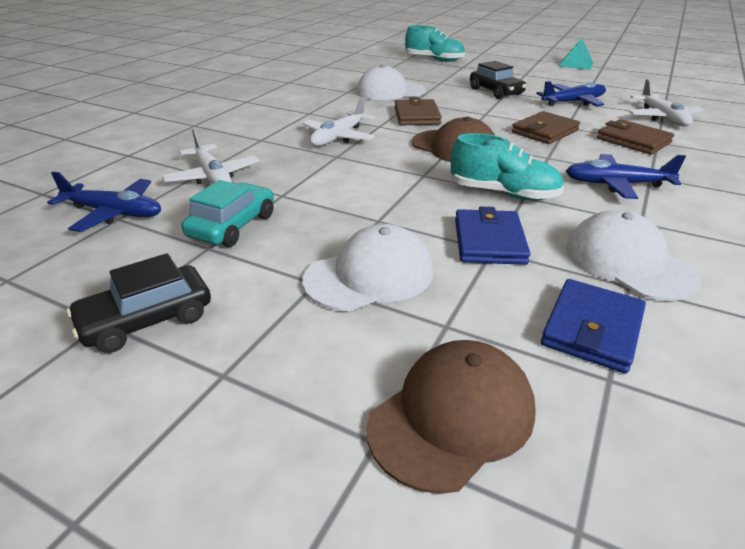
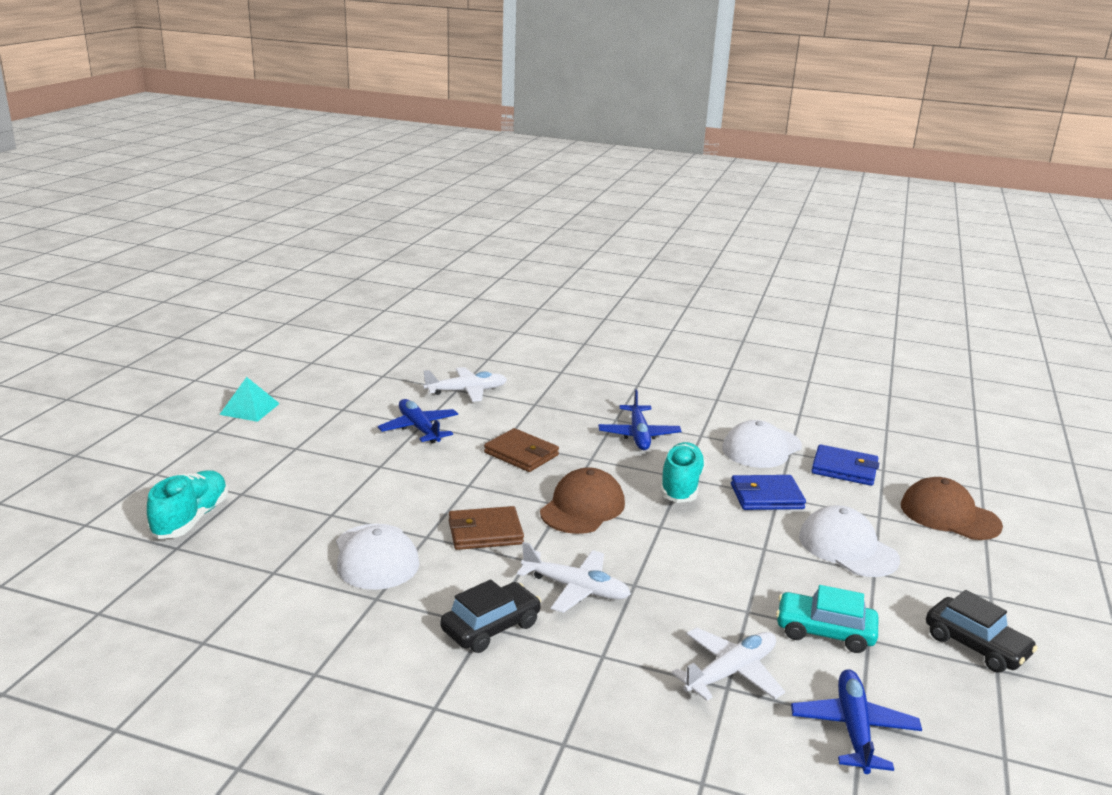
camera: 100 degrees left, 10 degrees down
black car [470,61,526,99] -> black car moved to [440,579,541,653]
brown wallet [597,119,674,155] -> none

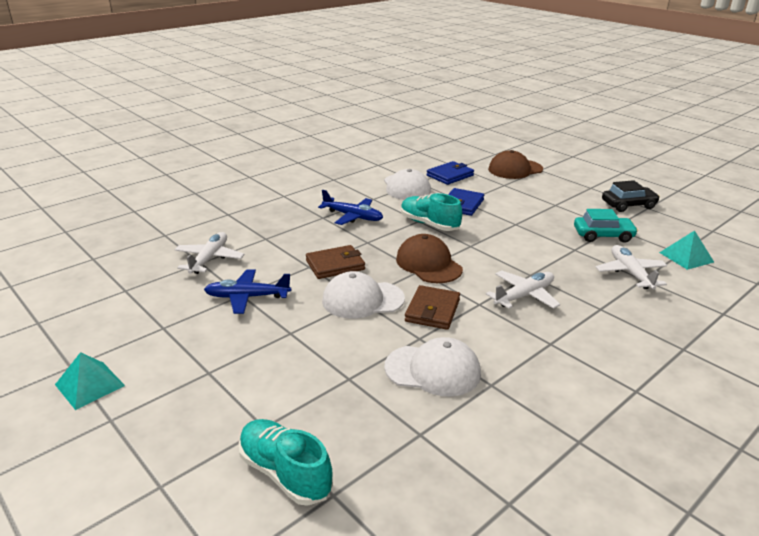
camera: 60 degrees left, 5 degrees up
black car [440,579,541,653] -> none
turquoise car [776,585,878,653] -> turquoise car turned 135 degrees counterclockwise [574,209,638,243]
blue plane [791,669,922,774] -> turquoise pyramid [659,230,714,270]
white cap [799,505,900,577] -> white cap moved to [322,271,405,319]

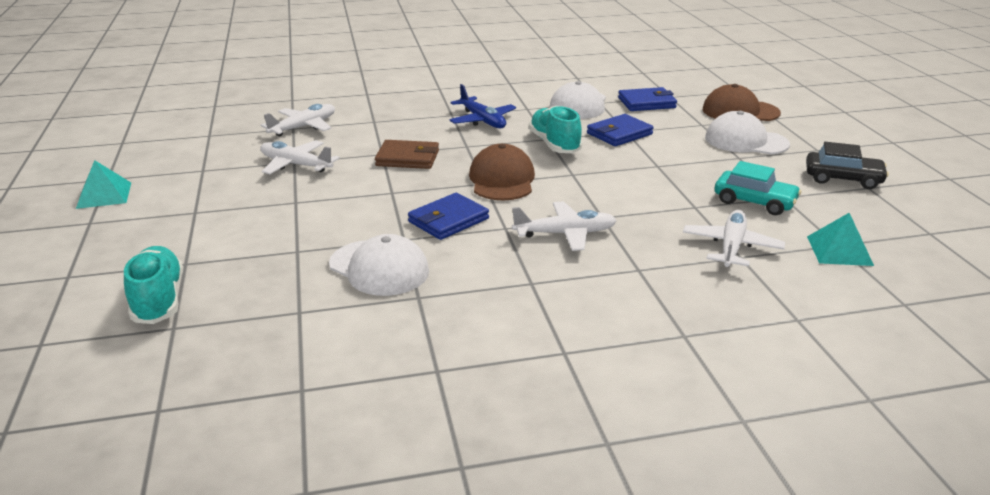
camera: 30 degrees right, 0 degrees up
blue plane [204,269,291,314] -> white plane [260,140,340,174]
white cap [322,271,405,319] -> white cap moved to [705,111,790,154]
brown wallet [405,285,460,330] -> blue wallet [408,193,489,240]

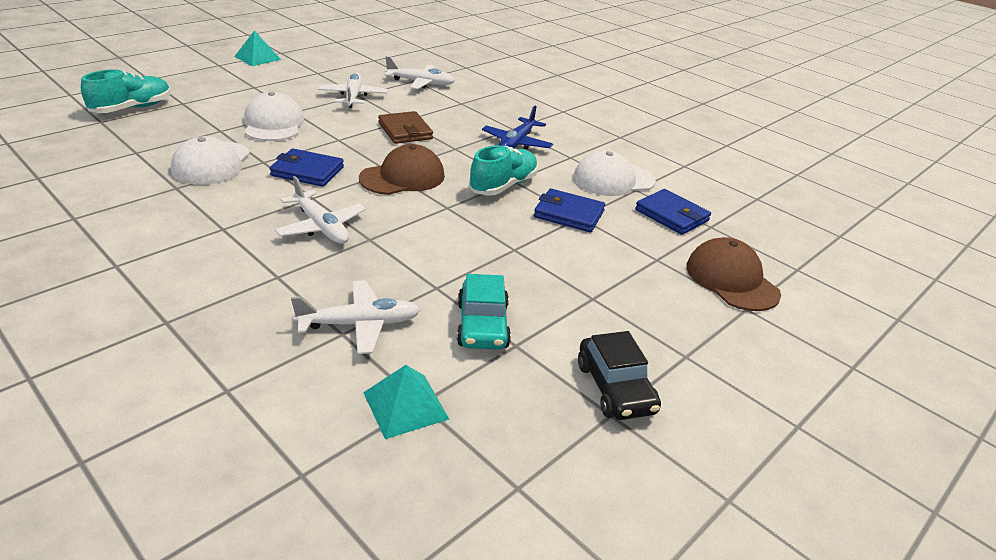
camera: 55 degrees right, 5 degrees up
white cap [705,111,790,154] -> white cap moved to [244,92,305,141]

